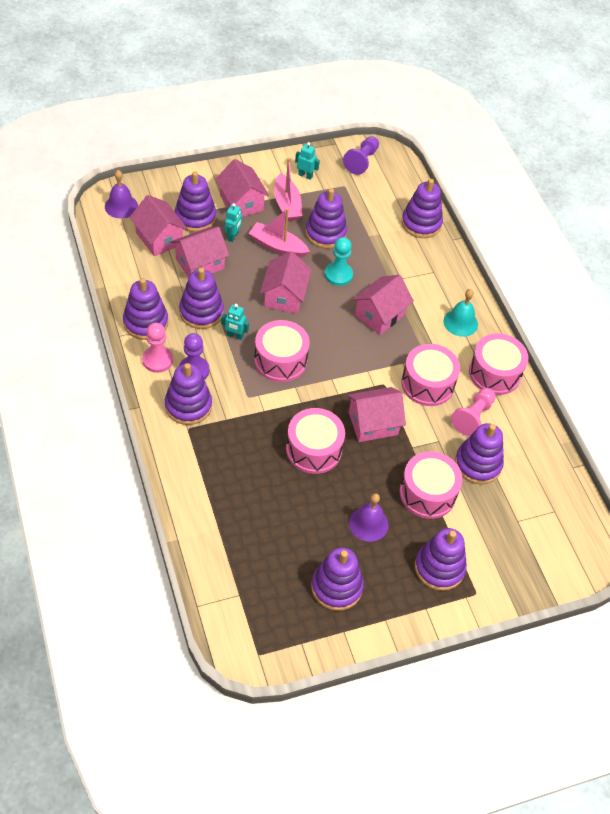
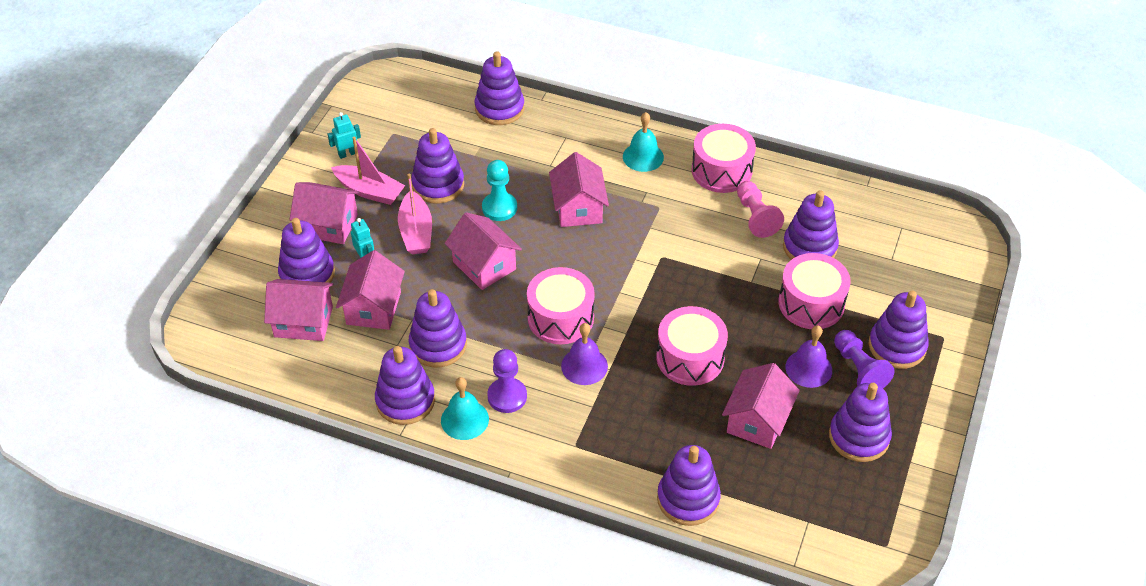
camera: 45 degrees left, 5 degrees down
purple bell [105,170,138,218] -> purple bell moved to [561,323,608,385]
pink pawn [142,323,173,373] -> turquoise bell [441,377,489,440]
purple stacking toy [165,363,212,425] -> purple stacking toy moved to [657,445,721,526]
turquoise robot [221,304,249,340] -> none
pink boat [249,208,310,258] -> pink boat turned 75 degrees counterclockwise [398,174,432,254]
purple pawn [343,136,379,175] -> purple pawn moved to [834,330,895,388]
pink house [347,387,406,442] -> pink house moved to [722,363,800,449]
pink drum [401,344,460,406] -> none

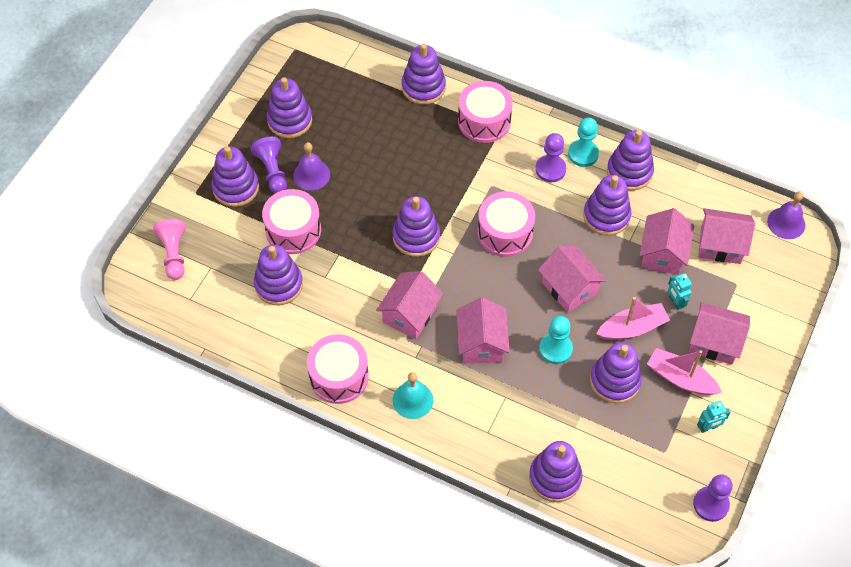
camera: 175 degrees left, 10 degrees up
purple stacking toy [278,218,335,283] -> purple stacking toy moved to [392,196,440,257]
pink boat [398,174,432,254] -> pink boat turned 75 degrees clockwise [597,297,670,340]
turquoise bell [441,377,489,440] -> turquoise pawn [568,117,599,167]
purple bell [561,323,608,385] -> purple bell moved to [767,191,805,239]
pink drum [656,306,728,386] -> pink drum moved to [458,81,513,143]
pink house [722,363,800,449] -> pink house moved to [376,271,443,339]
pink pawn [737,181,784,238] -> pink pawn moved to [153,219,186,280]
none -> purple pawn [693,474,733,522]

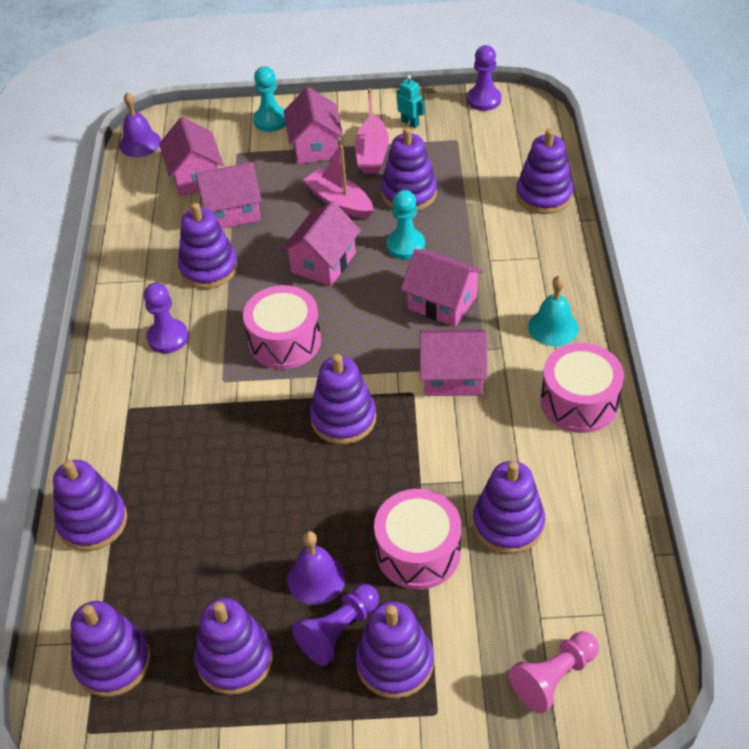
camera: 115 degrees left, 10 degrees down
pink house [456,298,510,363] -> pink house turned 60 degrees clockwise [401,249,484,327]
pink drum [458,81,513,143] -> none
turquoise pawn [568,117,599,167] -> turquoise pawn moved to [253,66,286,132]
purple stacking toy [607,130,654,191] -> purple stacking toy moved to [70,601,151,697]
turquoise robot [668,273,692,310] -> none

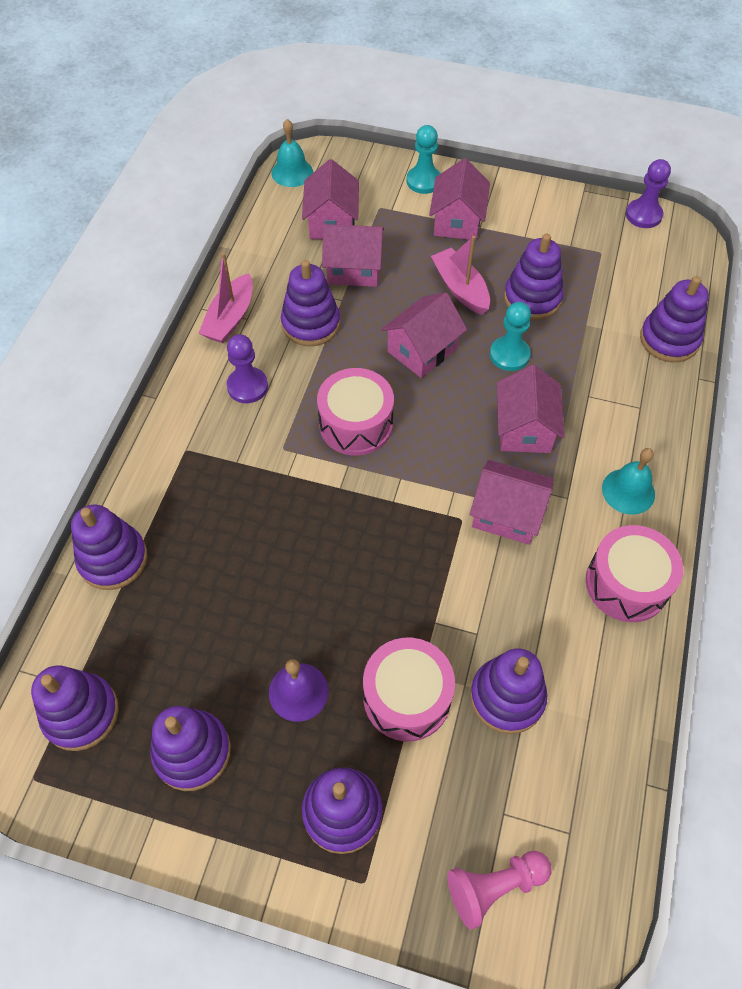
camera: 15 degrees right, 10 degrees up
purple bell [119,92,161,157] -> turquoise bell [271,119,313,187]
purple pawn [292,584,379,666] -> none
purple stacking toy [310,354,376,444] -> none
pink boat [355,88,389,174] -> pink boat moved to [199,253,253,343]
turquoise robot [397,75,425,128] -> none
pink house [401,249,484,327] -> pink house turned 45 degrees clockwise [497,365,565,453]

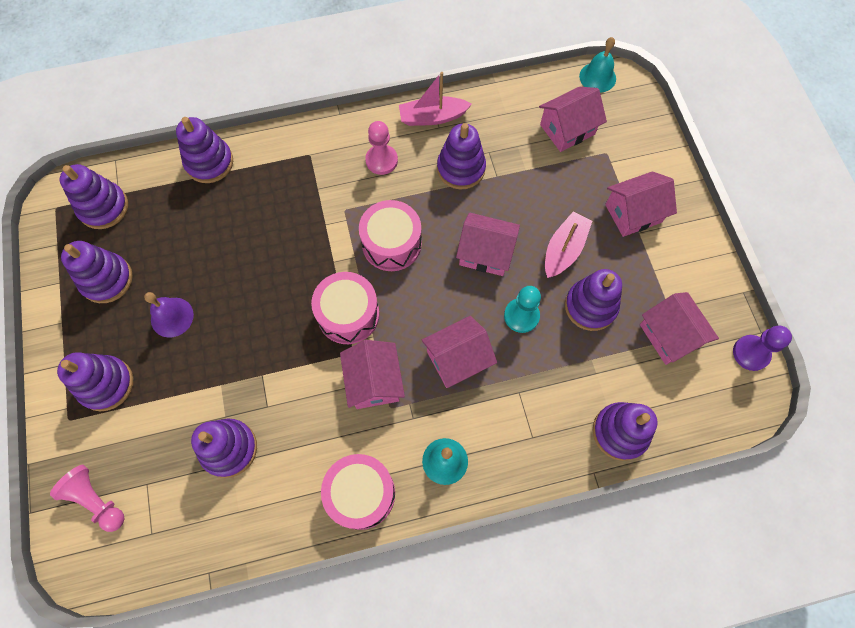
camera: 60 degrees right, 10 degrees up
purple pawn [226,334,268,403] -> pink pawn [365,121,398,175]
pink house [322,224,384,287] -> pink house moved to [640,292,719,365]
pink drum [363,638,455,741] -> pink drum moved to [311,272,380,344]
turquoise pawn [407,125,441,194] -> none

